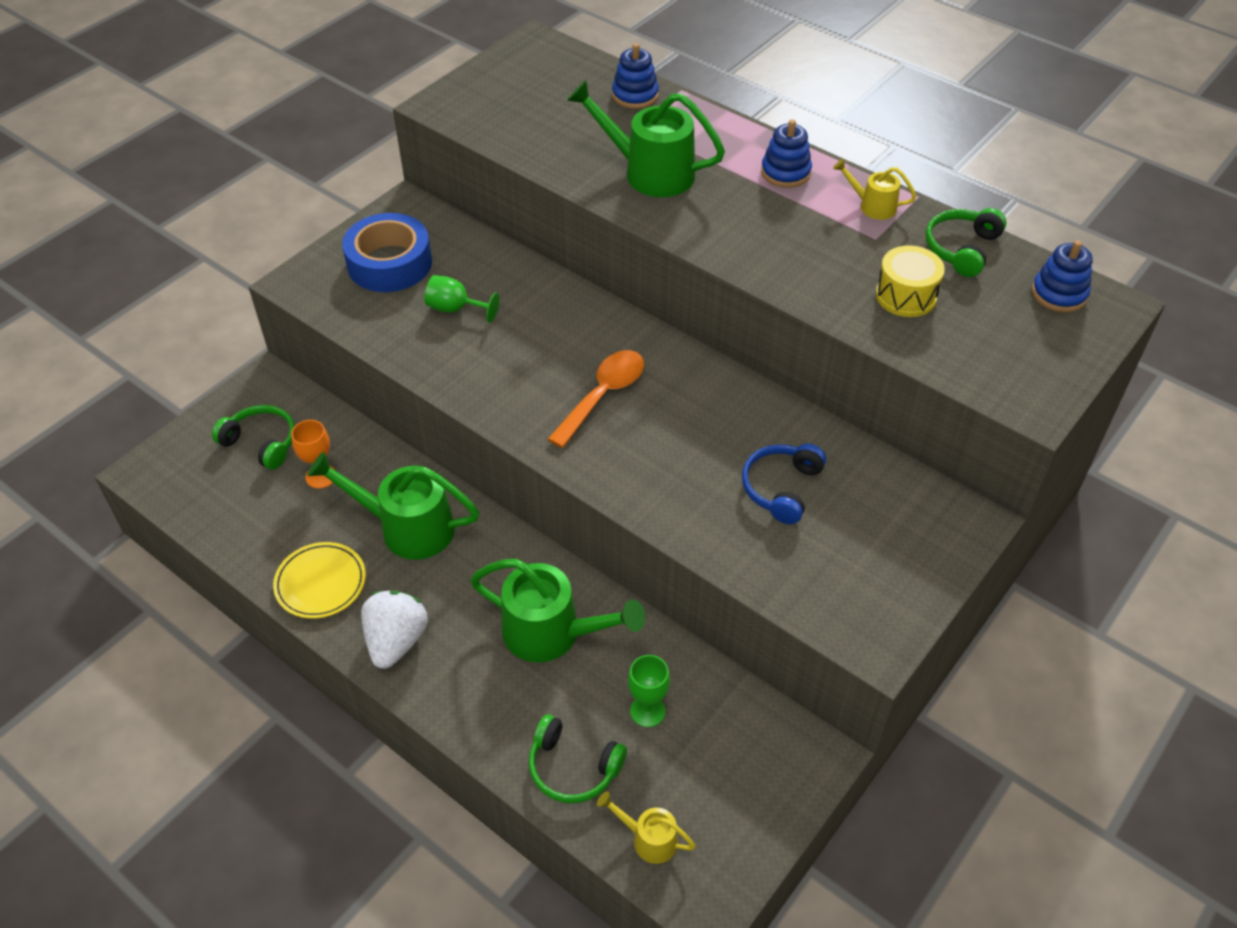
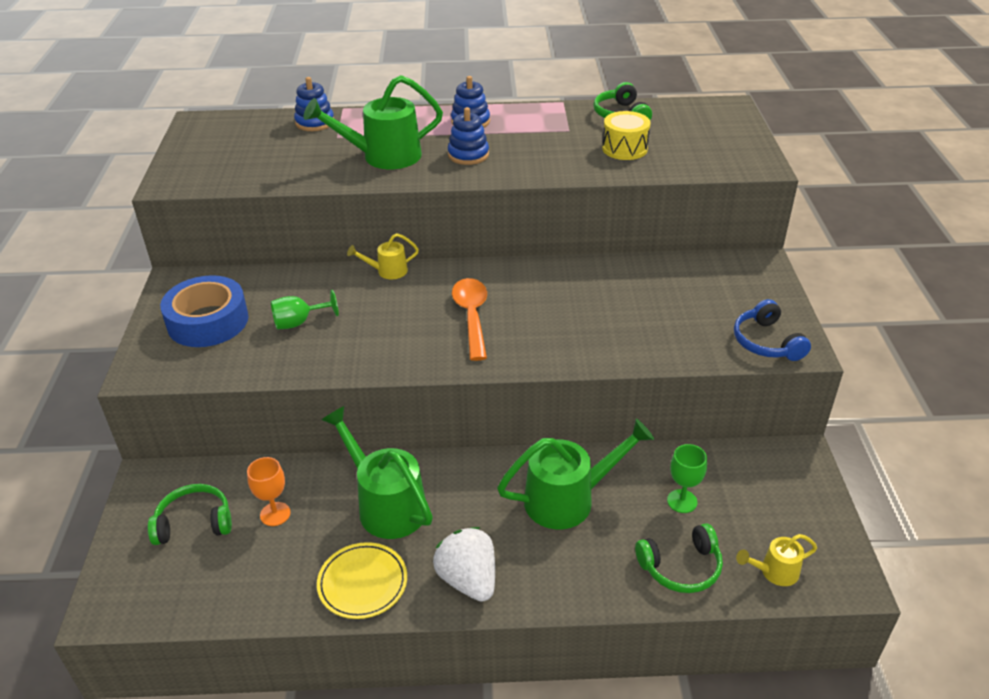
camera: 40 degrees left, 10 degrees down
green watering can [307,452,479,560] -> green watering can turned 75 degrees clockwise [321,406,433,539]
blue headphones [742,444,826,524] -> blue headphones moved to [734,299,811,361]
yellow watering can [833,159,916,220] -> yellow watering can moved to [347,233,419,279]
blue stacking toy [1032,240,1093,313] -> blue stacking toy moved to [448,107,489,165]

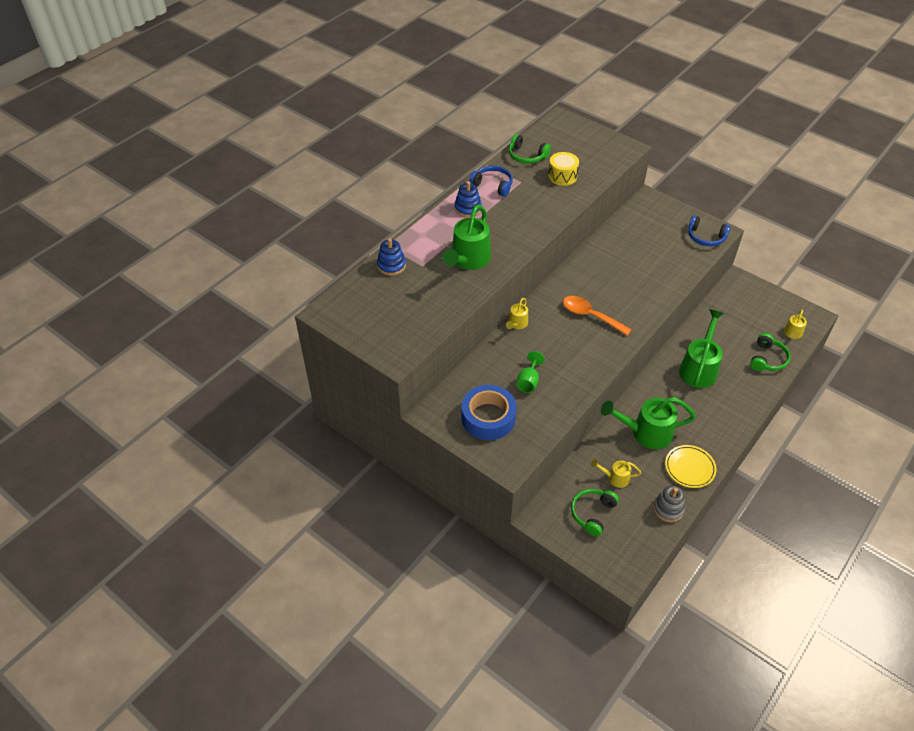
camera: 50 degrees left, 10 degrees up
orange goblet [247,457,291,526] -> yellow watering can [591,459,642,488]
white strawberry [433,527,495,602] -> none
blue stacking toy [448,107,489,165] -> none
green goblet [667,444,707,513] -> none
none -> blue headphones [469,166,513,197]
none -> grey stacking toy [653,485,685,522]

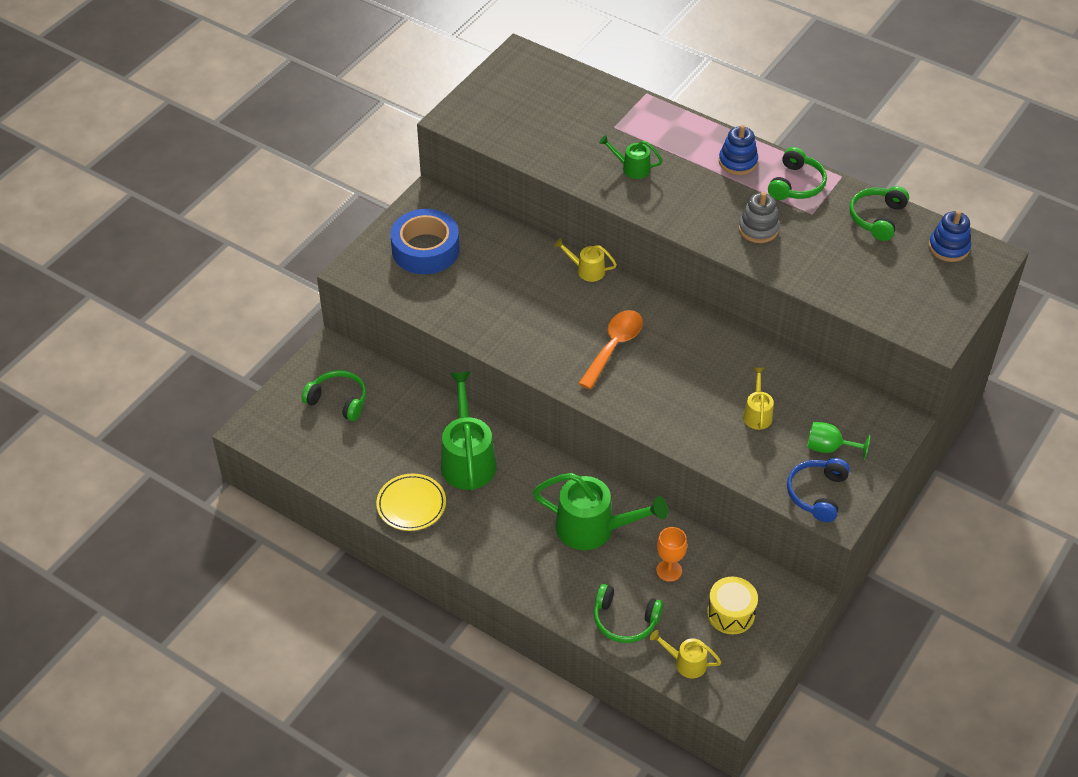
camera: 85 degrees right, 0 degrees up
blue stacking toy [377,238,406,276] -> blue stacking toy moved to [929,210,971,262]
green watering can [443,205,491,270] -> green watering can [599,135,663,179], size x0.51
blue headphones [469,166,513,197] -> green headphones [768,147,827,200]
green goblet [516,351,545,393] -> green goblet moved to [807,422,870,460]
yellow drum [548,152,579,186] -> yellow drum moved to [707,576,758,634]
yellow watering can [591,459,642,488] -> yellow watering can moved to [743,368,774,430]
grey stacking toy [653,485,685,522] -> grey stacking toy moved to [739,192,780,243]
none -> orange goblet [656,527,687,582]

